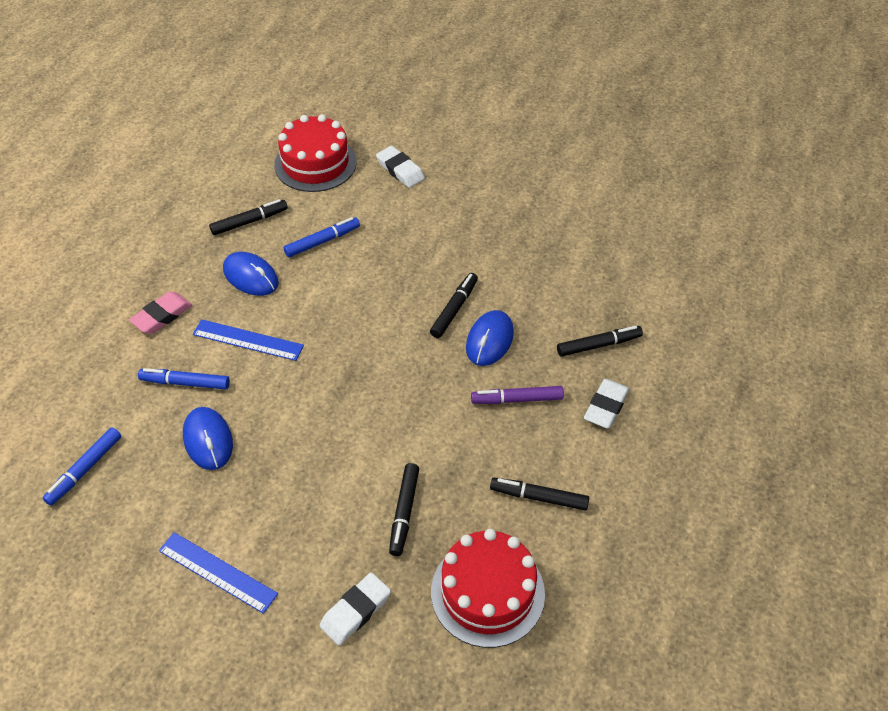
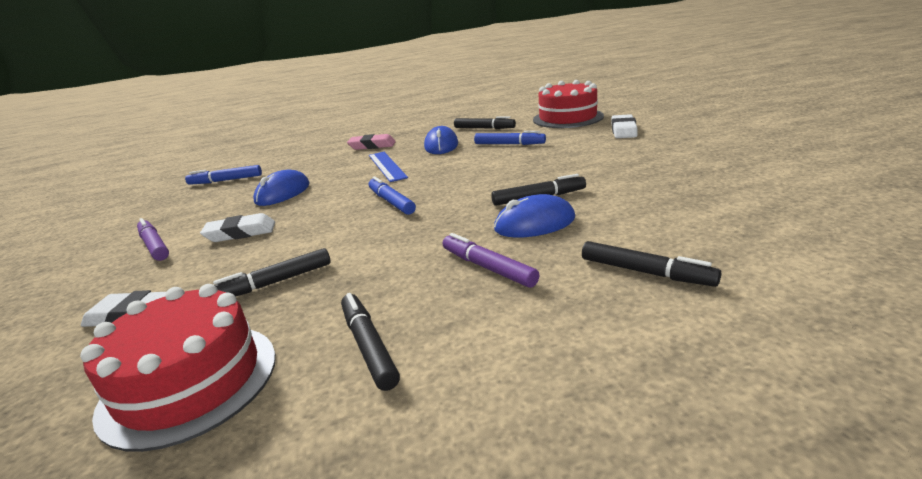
camera: 55 degrees right, 25 degrees down
blue marker [138,368,230,390] -> blue marker moved to [369,176,416,215]
blue ruler [159,532,278,614] -> purple marker [137,218,169,261]
white eraser [584,379,630,429] -> white eraser moved to [200,213,275,242]

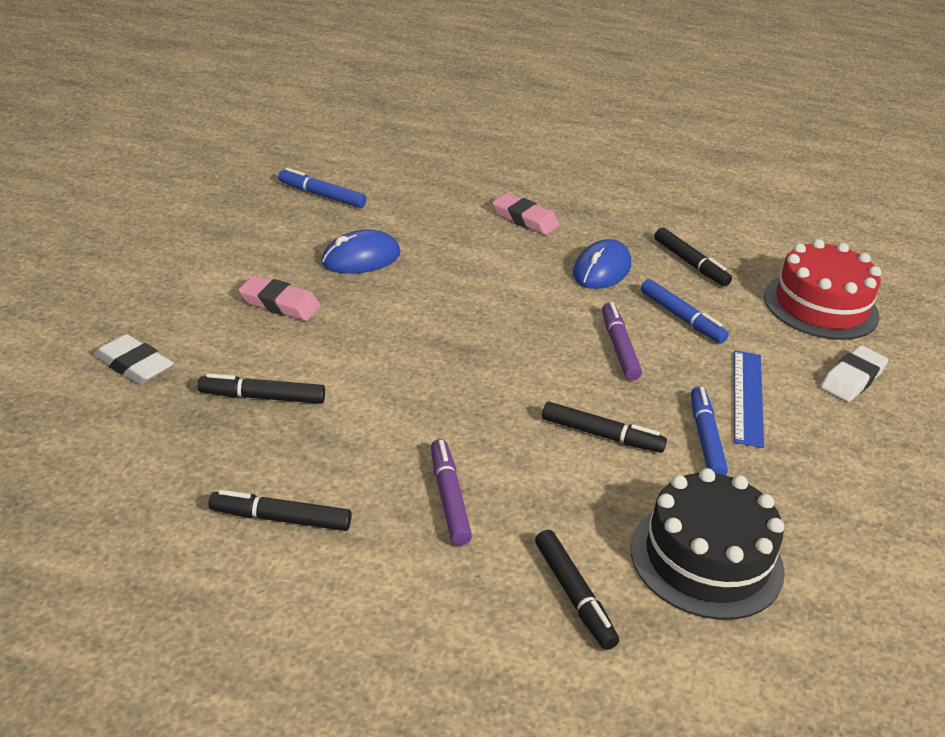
camera: 25 degrees right, 10 degrees up
red cake [80,284,276,452] -> none
purple marker [137,218,169,261] -> purple marker moved to [602,302,642,381]
white eraser [200,213,275,242] -> pink eraser [238,275,321,321]
black marker [341,293,400,391] -> black marker turned 90 degrees counterclockwise [209,490,352,531]
blue ruler [369,152,408,182] -> blue ruler moved to [734,351,764,448]
blue marker [369,176,416,215] -> blue marker moved to [691,386,728,475]
blue mouse [494,194,575,238] -> none
none -> black cake [631,468,785,620]

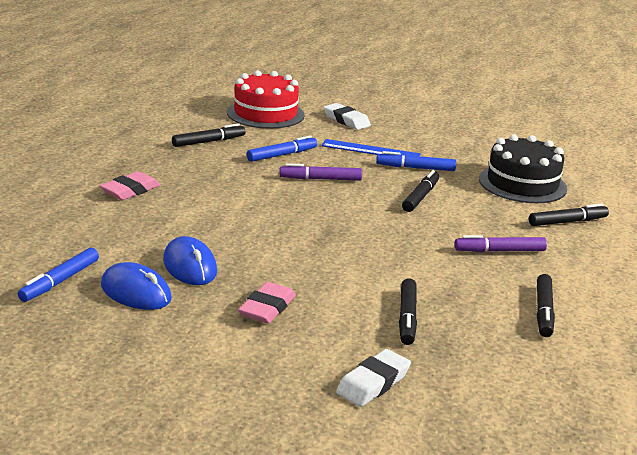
camera: 85 degrees left, 10 degrees down
blue mouse [573,239,631,289] -> blue mouse moved to [101,262,172,310]

